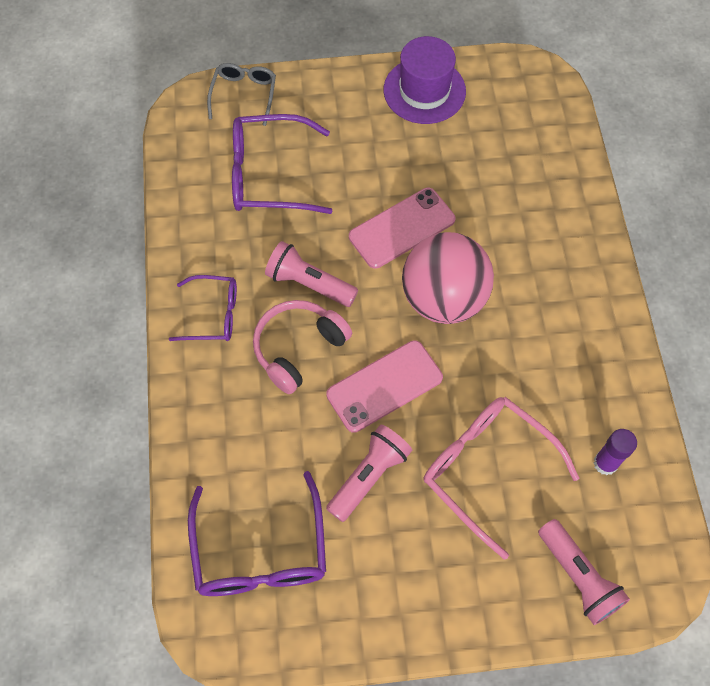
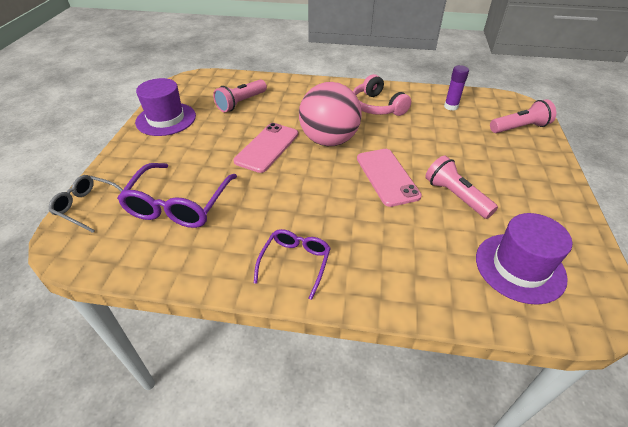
camera: 75 degrees left, 20 degrees down
purple glasses [188,471,326,596] -> purple hat [476,213,572,305]
pink headphones [253,300,352,394] -> pink headphones moved to [353,74,411,116]
pink flashlight [265,241,358,307] -> pink flashlight moved to [213,79,267,112]
pink phone [349,188,455,269] -> pink phone turned 45 degrees clockwise [233,123,298,173]
pink glasses [423,397,580,560] -> none

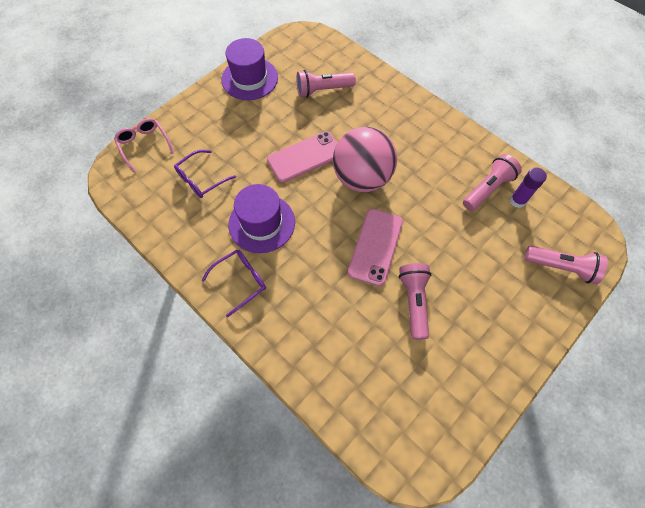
camera: 35 degrees right, 20 degrees up
grey glasses [48,175,123,233] -> pink glasses [114,118,174,172]
purple glasses [117,163,237,228] -> purple glasses [174,150,236,198], size x0.61
pink headphones [353,74,411,116] -> none
purple hat [476,213,572,305] -> purple hat moved to [228,184,295,253]
none -> pink flashlight [463,154,522,211]

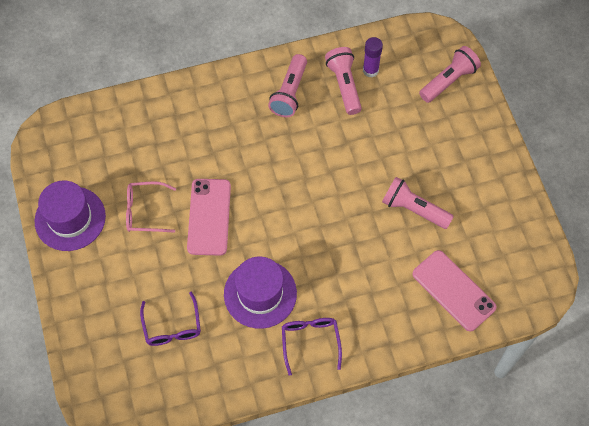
camera: 60 degrees left, 0 degrees up
pink glasses [114,118,174,172] -> pink glasses moved to [126,181,176,233]
pink flashlight [296,70,356,98] -> pink flashlight moved to [268,54,307,117]
pink ball [333,127,397,192] -> none
pink phone [348,209,403,286] -> pink phone moved to [413,250,496,331]

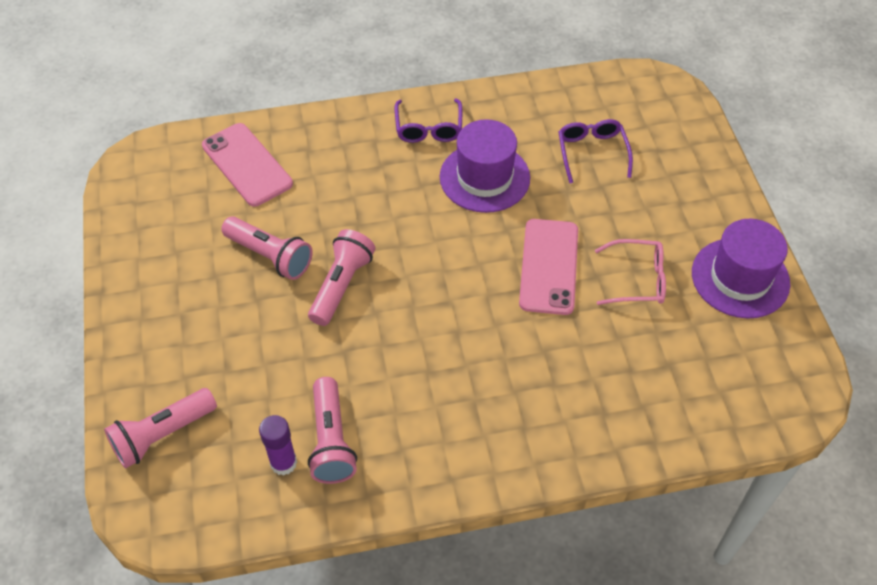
camera: 175 degrees left, 10 degrees down
pink flashlight [268,54,307,117] -> pink flashlight moved to [308,229,375,326]

